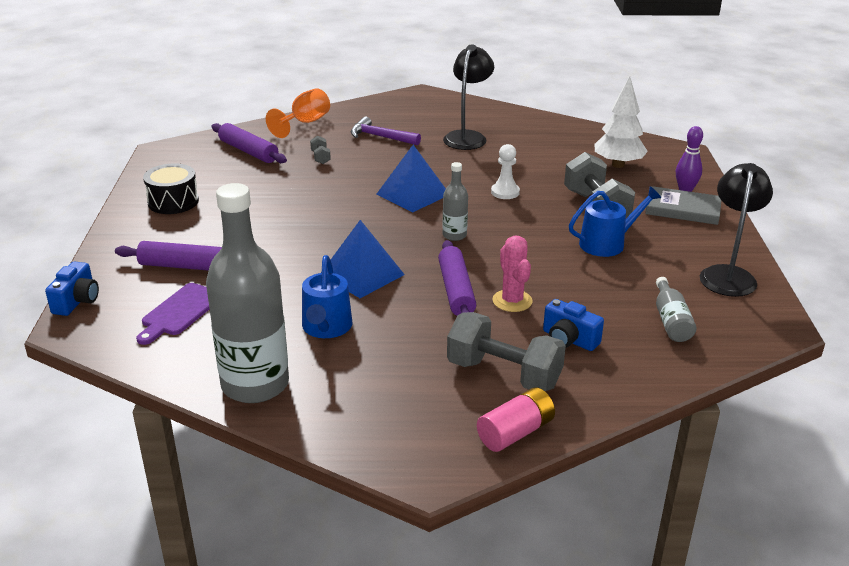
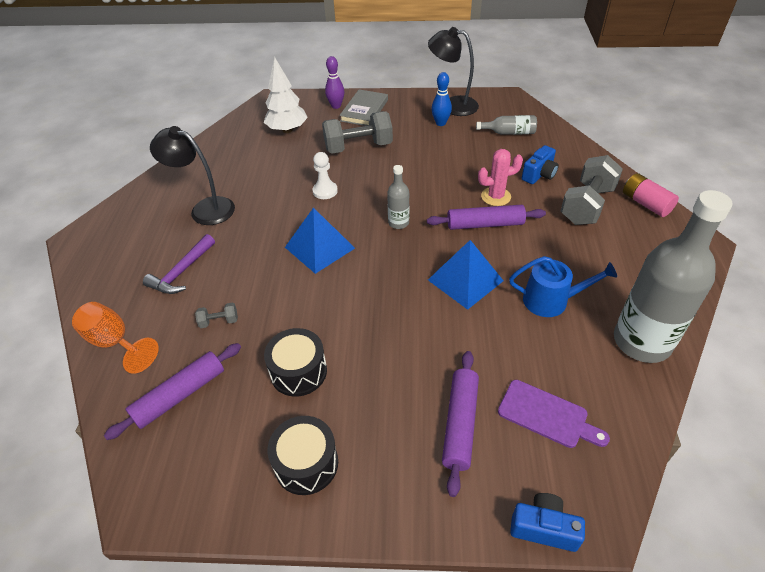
camera: 85 degrees left, 15 degrees up
blue watering can [569,186,661,257] -> none
none -> black drum [264,328,327,397]
none -> blue bowling pin [431,72,452,126]

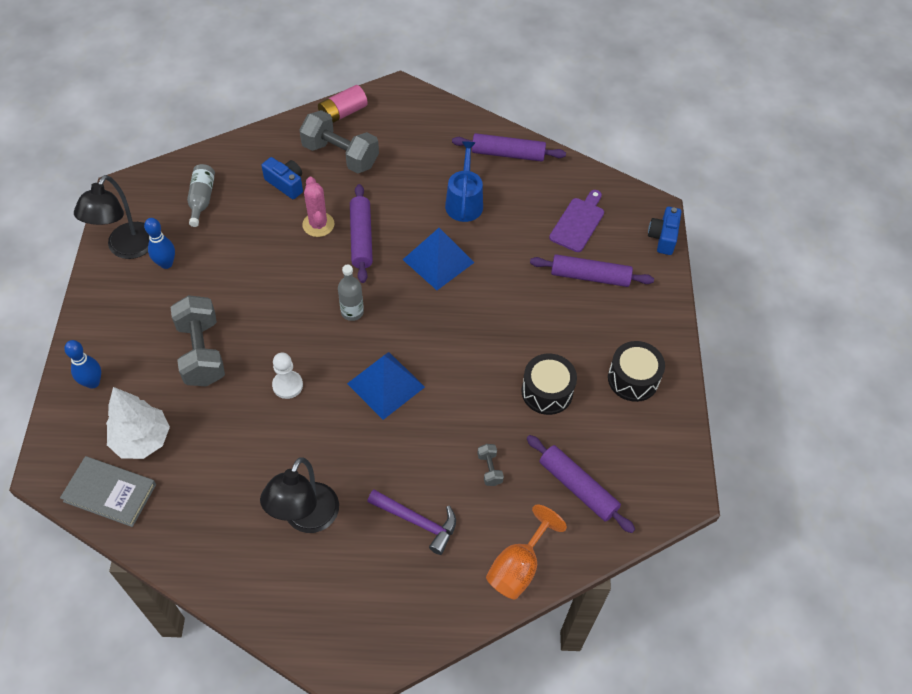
camera: 95 degrees left, 10 degrees up
purple bowling pin [325,56,344,109] -> blue bowling pin [64,340,101,389]
grey book [339,89,388,126] -> grey book moved to [60,456,156,527]
grey bottle [614,190,732,363] -> purple rolling pin [452,133,566,162]

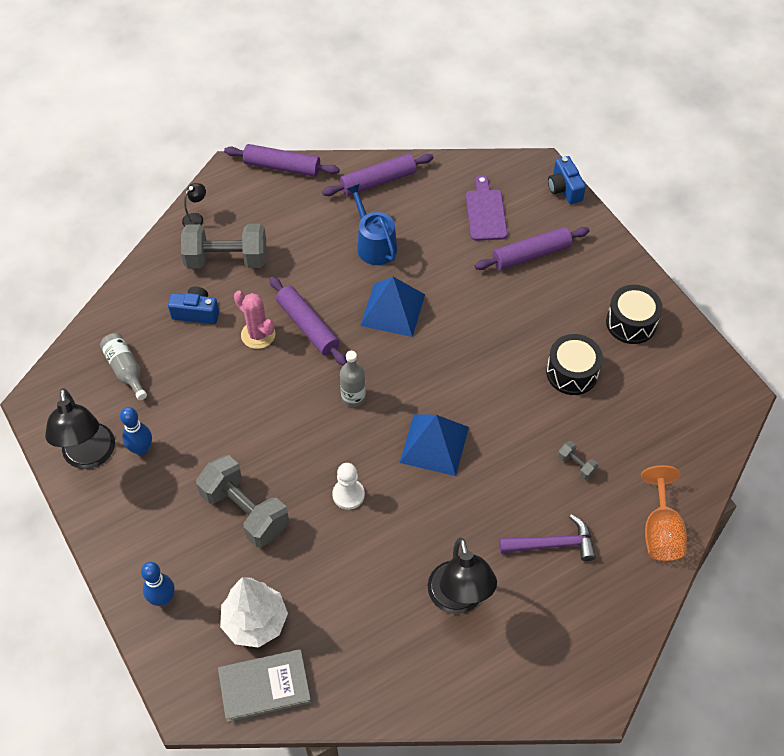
camera: 30 degrees left, 0 degrees up
pink battery [318,85,368,123] -> black lamp [182,183,206,227]
purple rolling pin [527,435,635,533] -> purple rolling pin moved to [224,144,340,177]

